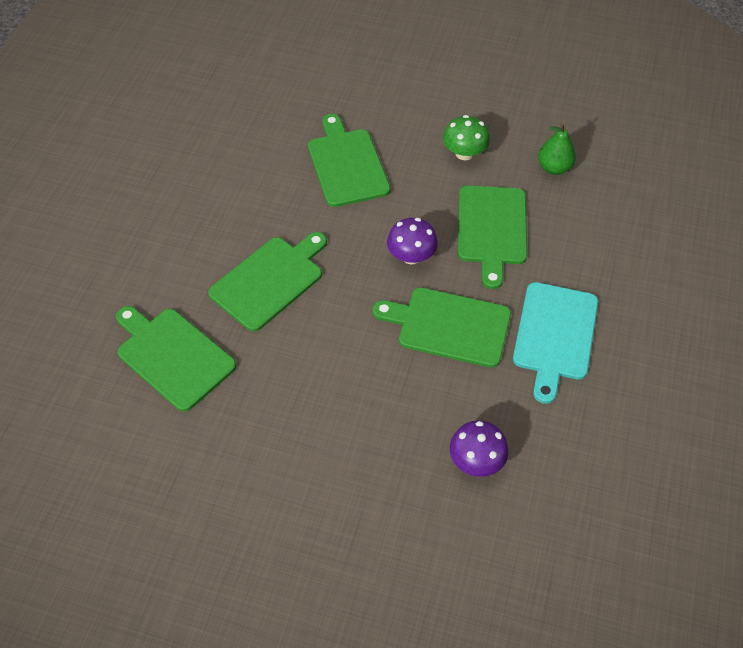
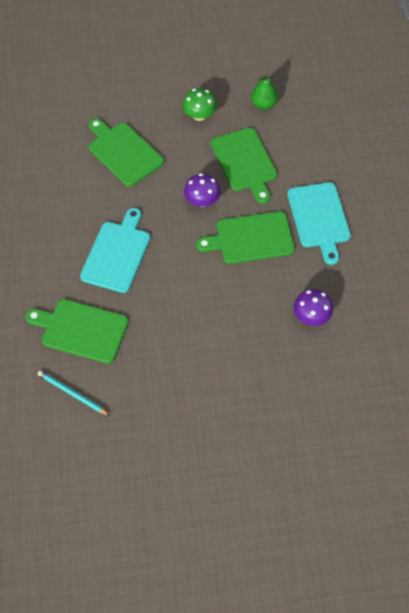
camera: 25 degrees left, 5 degrees up
green cutting board [208,232,327,332] -> turquoise cutting board [80,208,150,293]
none -> turquoise pencil [37,370,110,416]

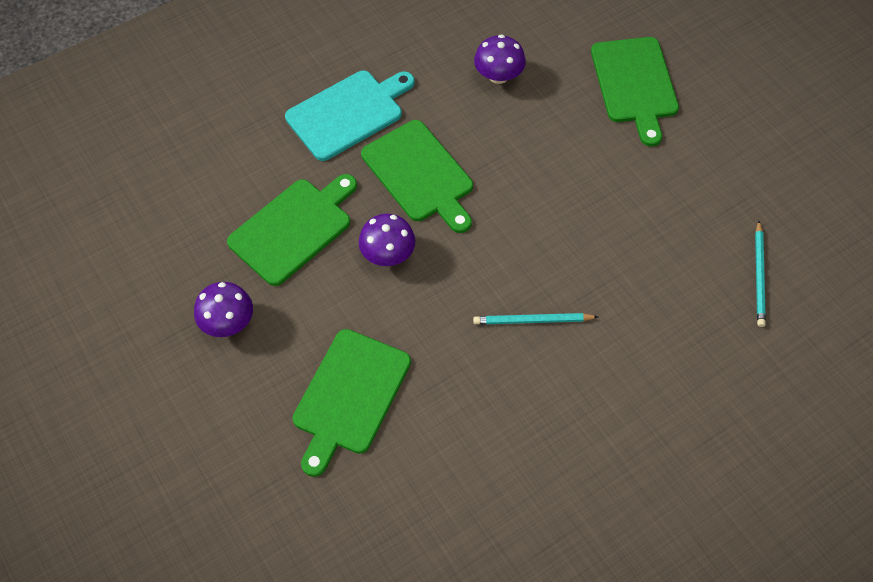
camera: 115 degrees left, 0 degrees up
green cutting board [26,299,129,364] -> green cutting board moved to [591,37,679,147]
turquoise cutting board [80,208,150,293] -> turquoise pencil [473,313,598,325]
green mushroom [182,88,217,121] -> purple mushroom [194,282,253,337]
green pear [251,74,278,110] -> none

